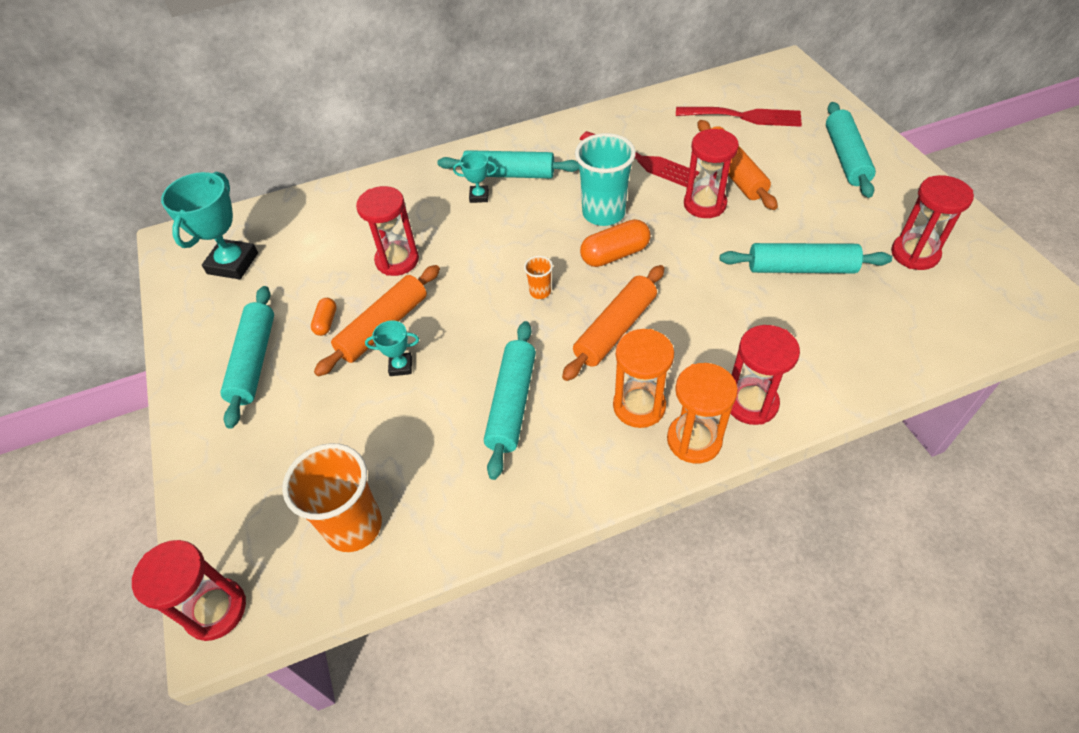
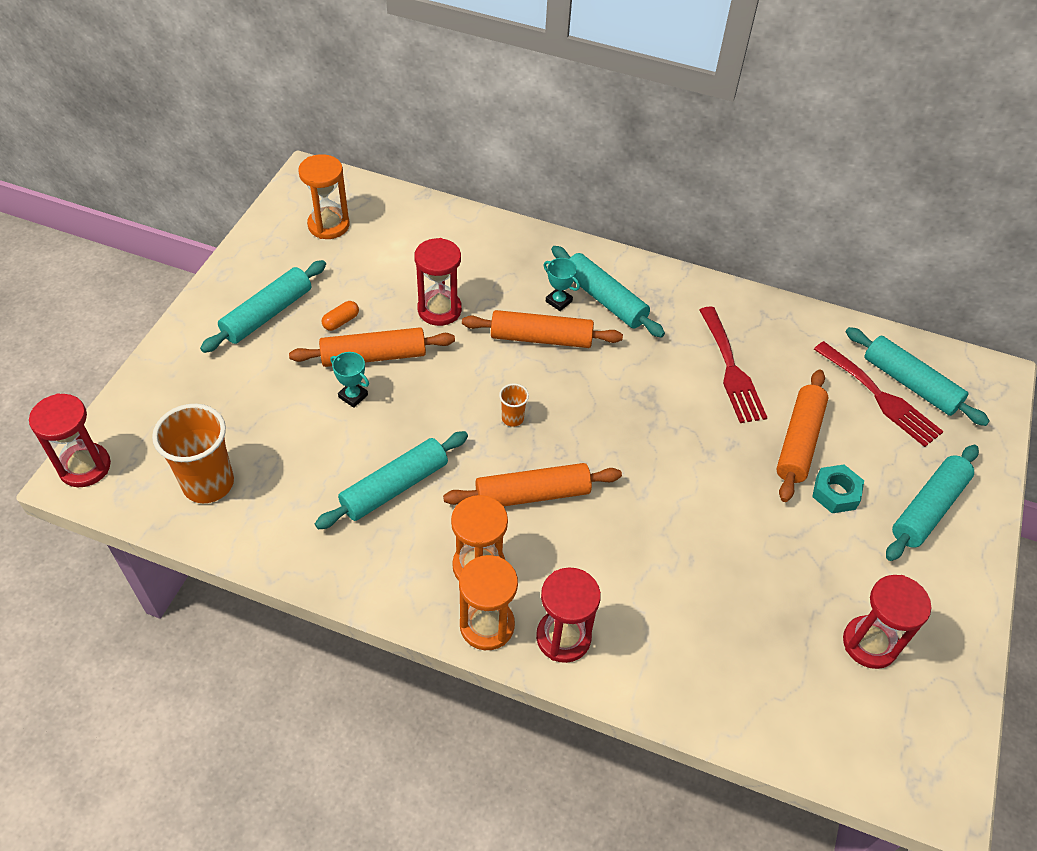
camera: 35 degrees right, 0 degrees up
turquoise trophy [161,172,258,279] -> orange hourglass [298,154,350,239]
turquoise cup [575,133,636,226] -> none
orange capsule [580,219,651,267] -> none
red hourglass [684,129,739,218] -> none
turquoise rolling pin [720,243,892,273] -> turquoise rolling pin moved to [846,327,990,426]
none -> orange rolling pin [462,310,623,348]
none -> turquoise nut [812,465,864,513]

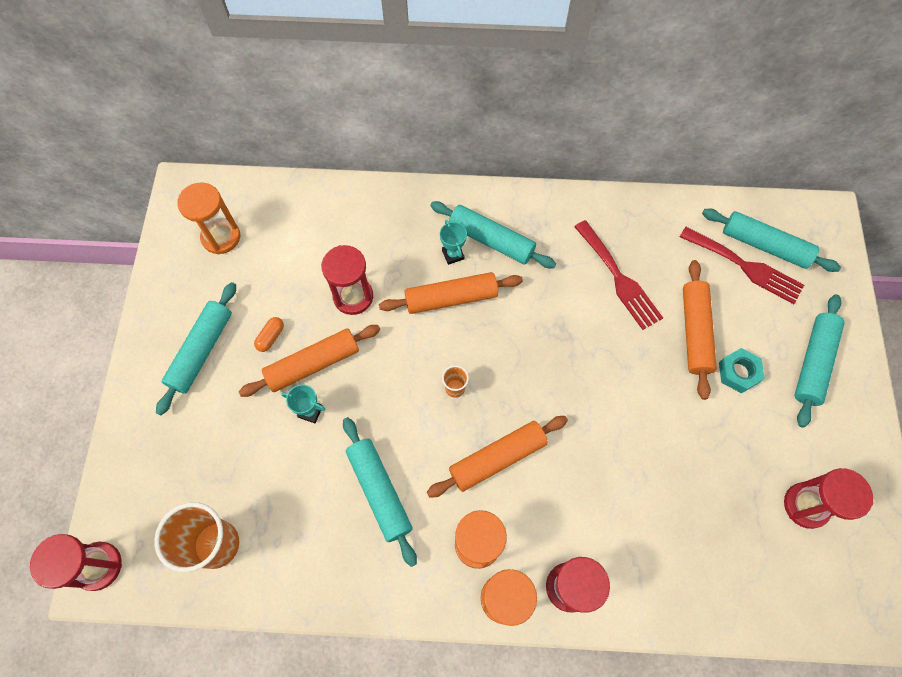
camera: 15 degrees left, 15 degrees up
turquoise rolling pin [315,431,468,530] -> turquoise rolling pin turned 60 degrees counterclockwise [343,417,417,567]
turquoise trophy [543,258,580,311] -> turquoise trophy turned 45 degrees clockwise [440,220,467,265]

